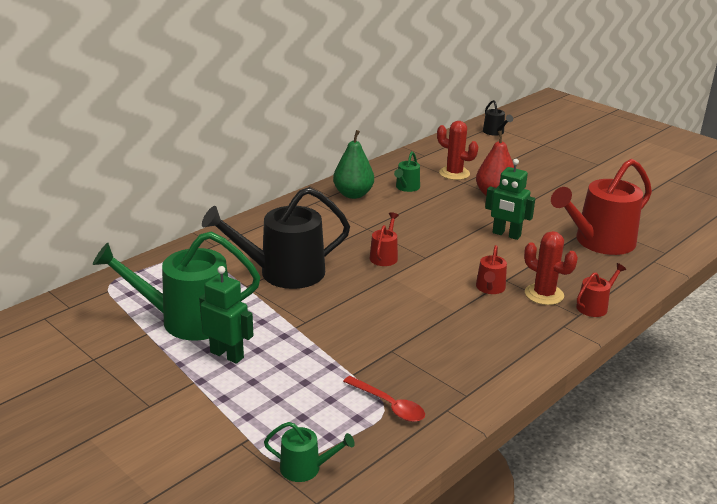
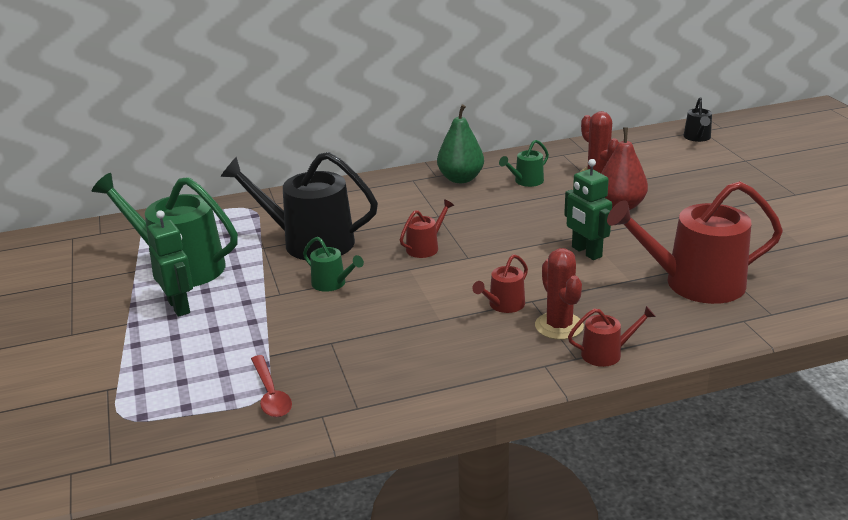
camera: 30 degrees right, 0 degrees up
green watering can [264,422,355,482] -> green watering can moved to [303,237,364,292]

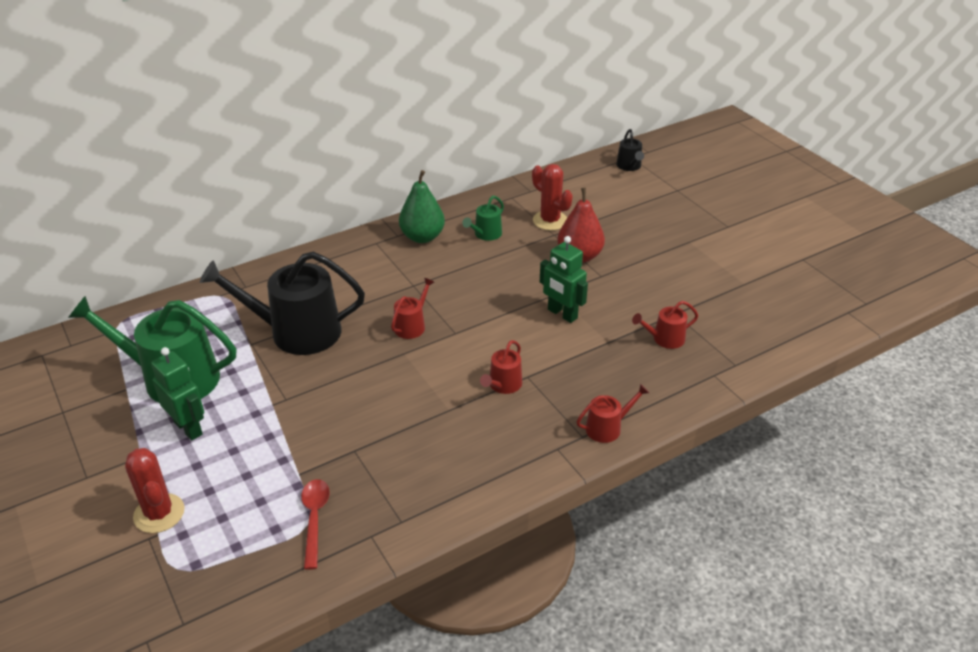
camera: 15 degrees left, 10 degrees up
red spoon [251,355,292,417] -> red spoon turned 150 degrees counterclockwise [301,479,330,570]
green watering can [303,237,364,292] -> none
red cactus [535,248,584,340] -> red cactus moved to [125,448,185,533]
red watering can [607,181,783,304] -> red watering can [632,301,699,349], size x0.46

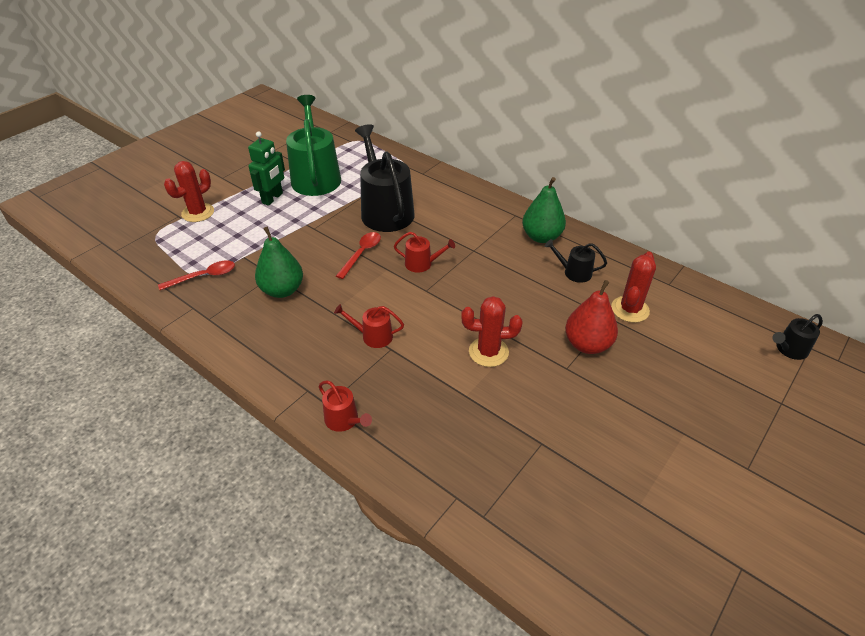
camera: 70 degrees right, 5 degrees up
green watering can [462,195,504,241] -> black watering can [545,239,607,283]
green robot [540,236,588,323] -> red cactus [461,296,523,367]
red watering can [632,301,699,349] -> none
none -> green pear [255,227,303,298]
none -> red spoon [336,232,381,279]

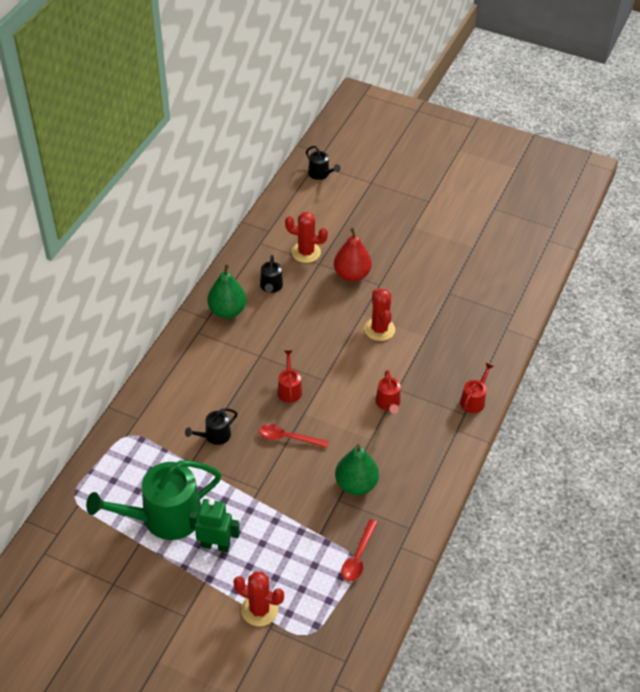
camera: 105 degrees left, 5 degrees up
red spoon [158,260,235,290] -> red spoon turned 120 degrees counterclockwise [341,519,378,582]
black watering can [355,124,415,232] -> black watering can [185,408,238,445], size x0.46

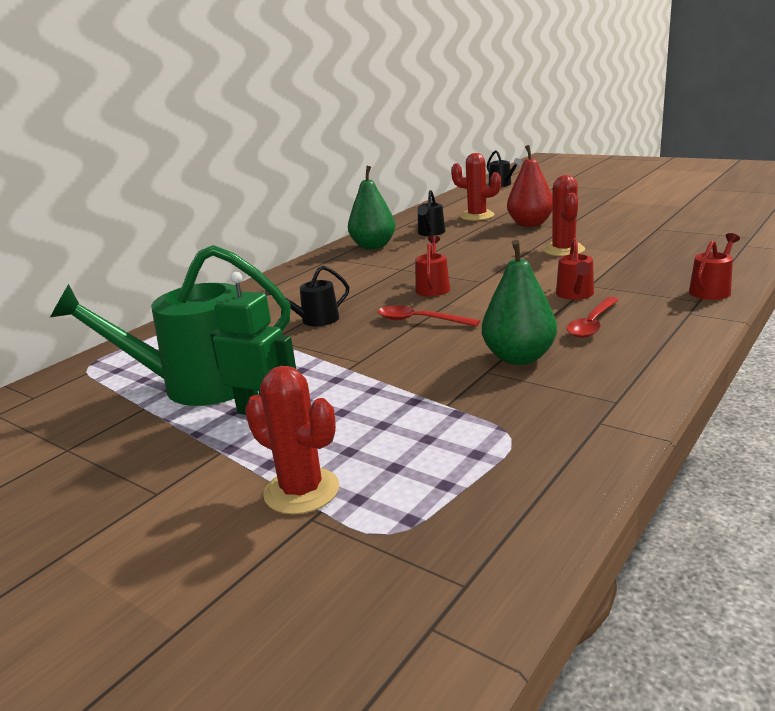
camera: 15 degrees right, 25 degrees down
red spoon [341,519,378,582] -> red spoon moved to [567,297,619,338]

